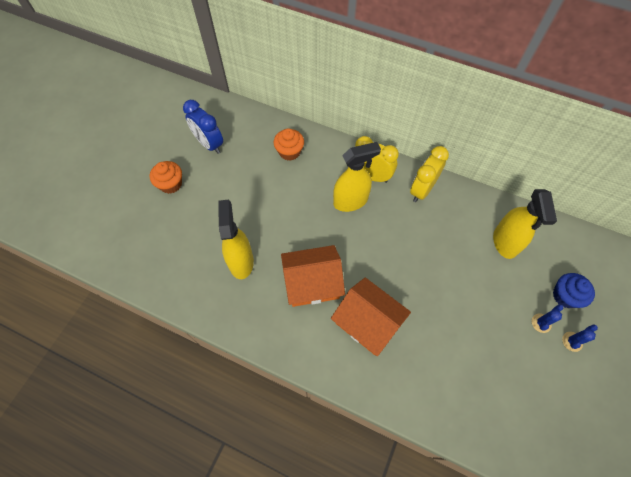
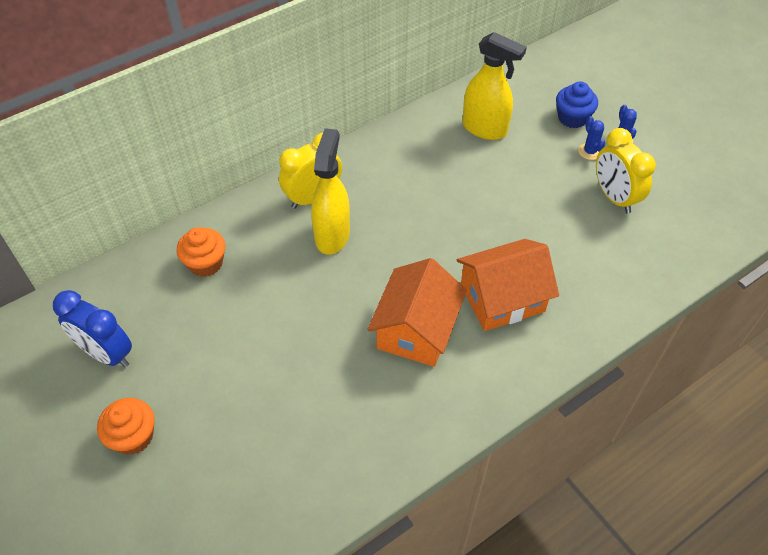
camera: 60 degrees left, 10 degrees down
blue clock [183,100,223,154] -> blue clock turned 45 degrees clockwise [53,290,132,367]
yellow spray bottle [218,200,254,279] -> none
yellow clock [410,146,449,202] -> yellow clock moved to [596,128,656,214]

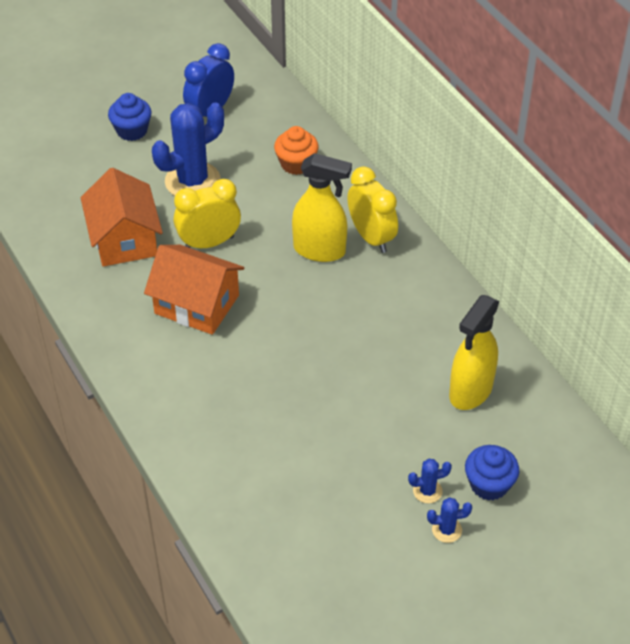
camera: 95 degrees right, 5 degrees down
orange cupcake [97,398,155,455] -> blue cupcake [108,93,152,141]
orange house [457,239,559,331] -> orange house moved to [80,168,163,266]
yellow clock [596,128,656,214] -> yellow clock moved to [174,179,241,248]
none -> blue cactus [152,102,224,196]

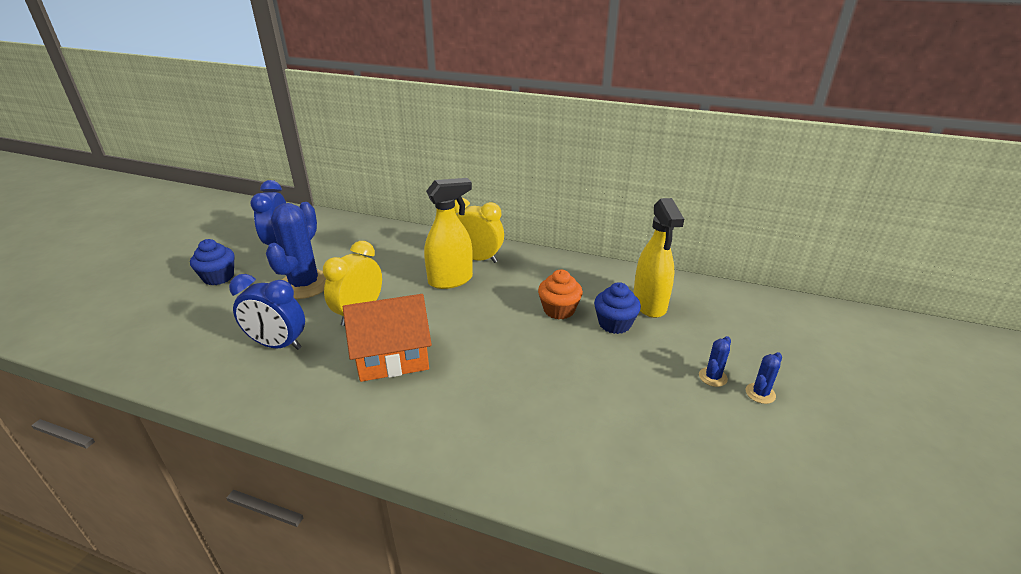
camera: 40 degrees left, 15 degrees down
orange house [80,168,163,266] -> blue clock [229,274,305,350]
orange cupcake [274,126,318,175] -> orange cupcake moved to [538,269,583,319]
blue cupcake [465,445,519,501] -> blue cupcake moved to [594,282,641,334]

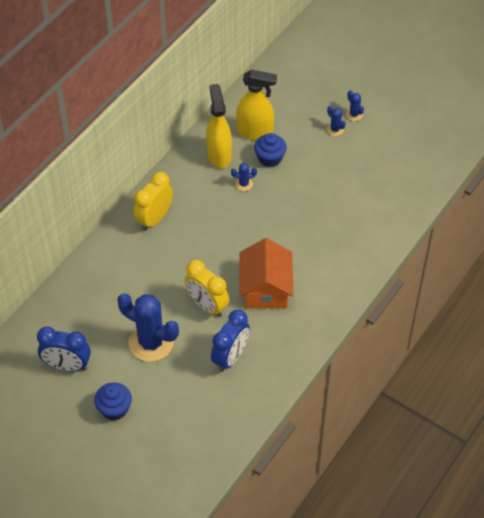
camera: 75 degrees left, 20 degrees up
yellow spray bottle [424,178,473,289] -> yellow spray bottle moved to [206,84,232,168]
orange cupcake [538,269,583,319] -> blue cactus [231,163,257,191]

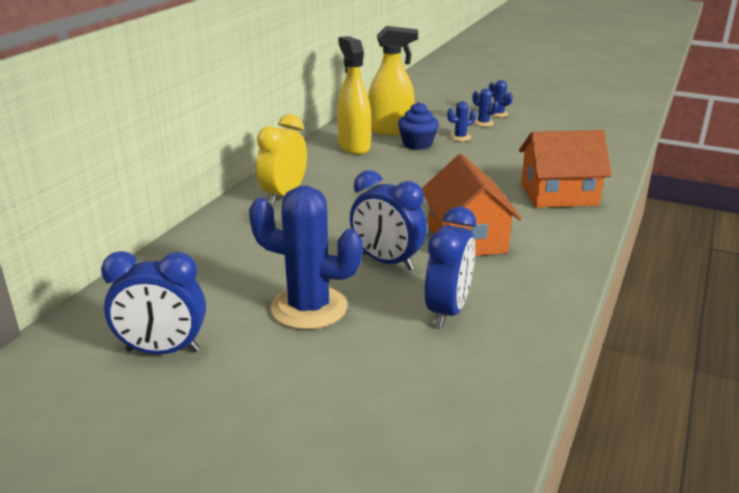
camera: 10 degrees left, 25 degrees down
blue cupcake [94,382,132,421] -> none
yellow clock [185,260,229,317] -> blue clock [350,170,427,270]
blue cactus [231,163,257,191] -> blue cactus moved to [447,101,476,141]
none -> orange house [519,130,612,208]

